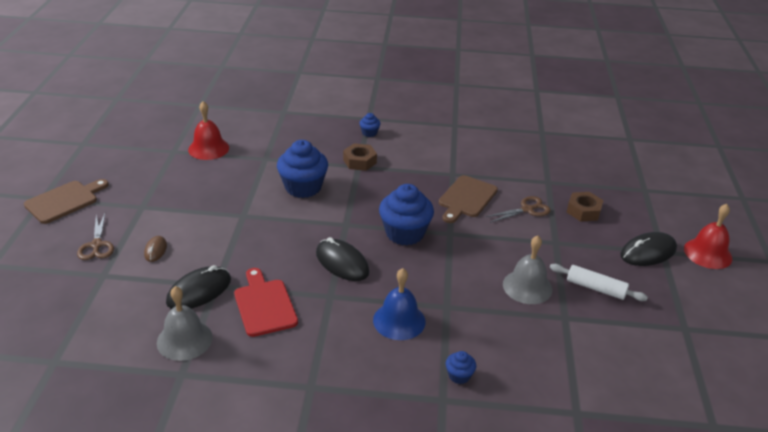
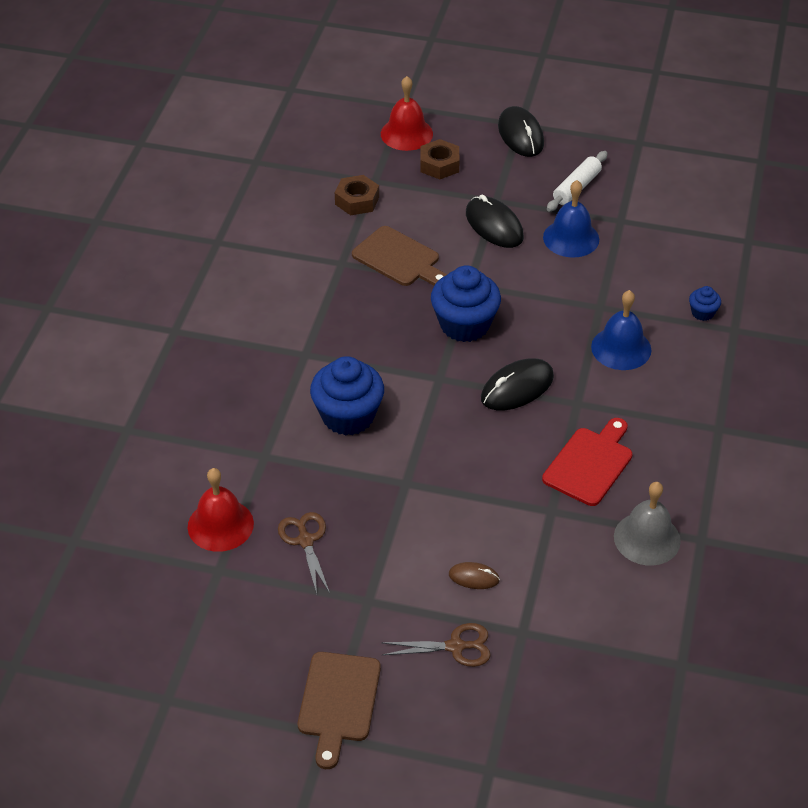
camera: 80 degrees left, 10 degrees up
brown cutting board [24,179,109,224] -> brown cutting board turned 135 degrees counterclockwise [298,652,381,769]
black mouse [166,265,231,309] -> black mouse moved to [466,195,524,248]
red cutting board [234,268,298,337] -> red cutting board turned 135 degrees clockwise [542,418,632,506]
brown nut [343,143,377,171] -> brown nut moved to [335,175,379,215]
blue cupcake [359,113,380,137] -> none
brown scissors [486,196,551,223] -> brown scissors moved to [278,512,330,594]
grey bell [503,235,553,304] -> blue bell [543,180,599,258]
red bell [684,204,732,269] -> red bell moved to [381,76,433,151]

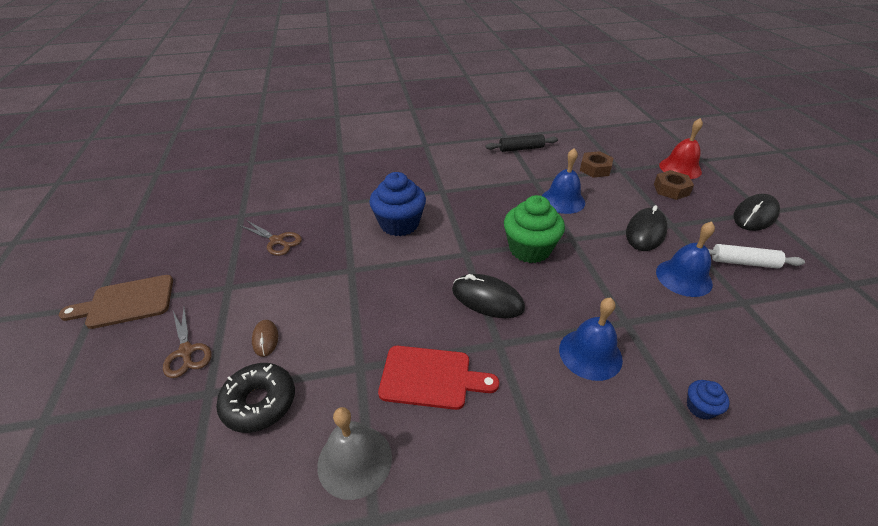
camera: 65 degrees right, 5 degrees down
red bell [188,468,254,552] -> none
brown scissors [278,512,330,594] -> brown scissors turned 75 degrees clockwise [239,220,302,256]
brown cutting board [352,226,447,286] -> blue bell [542,148,585,214]
blue cupcake [431,265,501,342] -> green cupcake [504,195,565,263]
none -> black donut [216,363,295,433]
none -> black rolling pin [486,134,558,152]

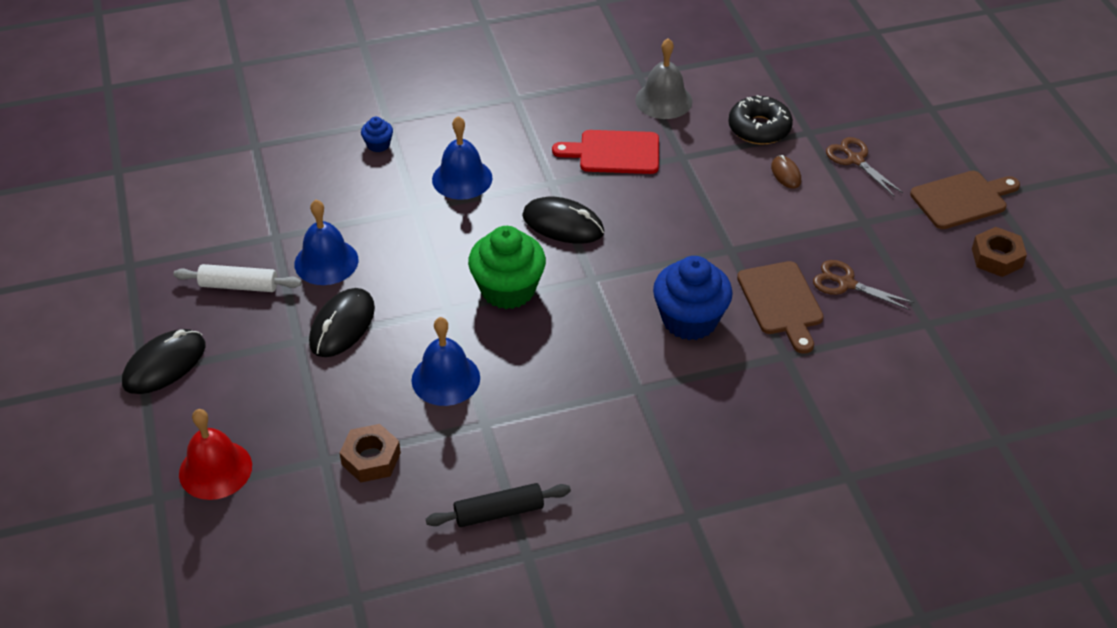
camera: 175 degrees right, 5 degrees up
brown nut [654,170,694,200] -> brown nut moved to [972,227,1027,277]
none -> brown cutting board [737,261,824,354]

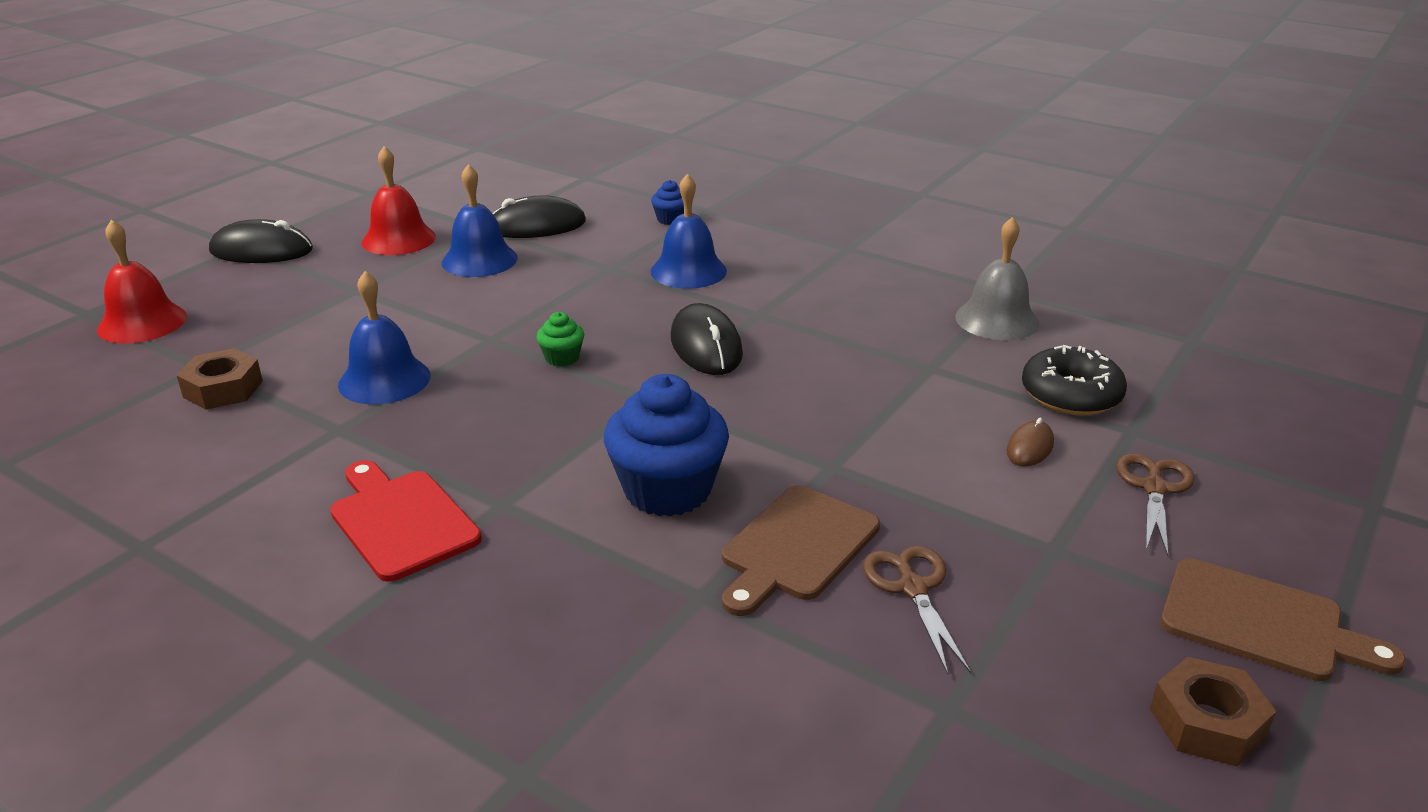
camera: 50 degrees right, 15 degrees down
white rolling pin [173,264,302,292] -> red bell [362,146,436,255]
black mouse [309,288,375,357] -> black mouse moved to [492,195,586,238]
black rolling pin [426,483,571,527] -> none
green cupcake [468,226,546,309] -> green cupcake [536,312,584,366], size x0.46
red cutting board [552,130,659,174] -> red cutting board moved to [330,460,482,582]

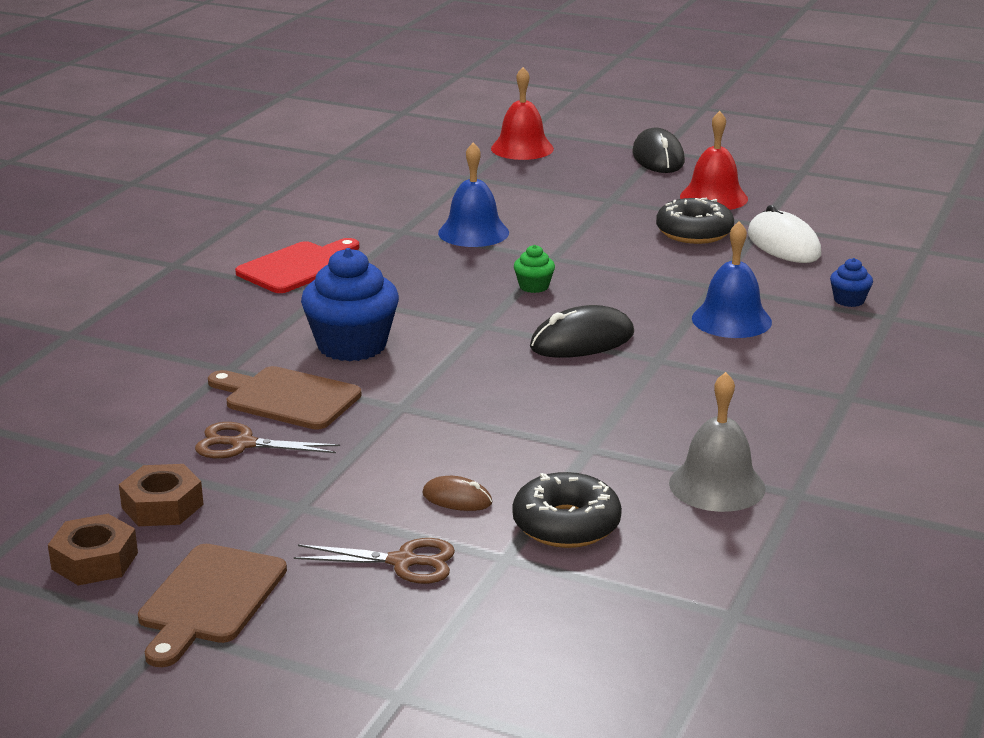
camera: 80 degrees right, 5 degrees down
brown nut [177,348,263,410] -> brown nut moved to [119,464,204,526]
blue bell [442,164,518,277] -> black donut [656,198,734,244]
black mouse [492,195,586,238] -> white mouse [748,205,821,263]
brown scissors [863,546,971,674] -> brown scissors turned 150 degrees counterclockwise [195,422,340,459]

